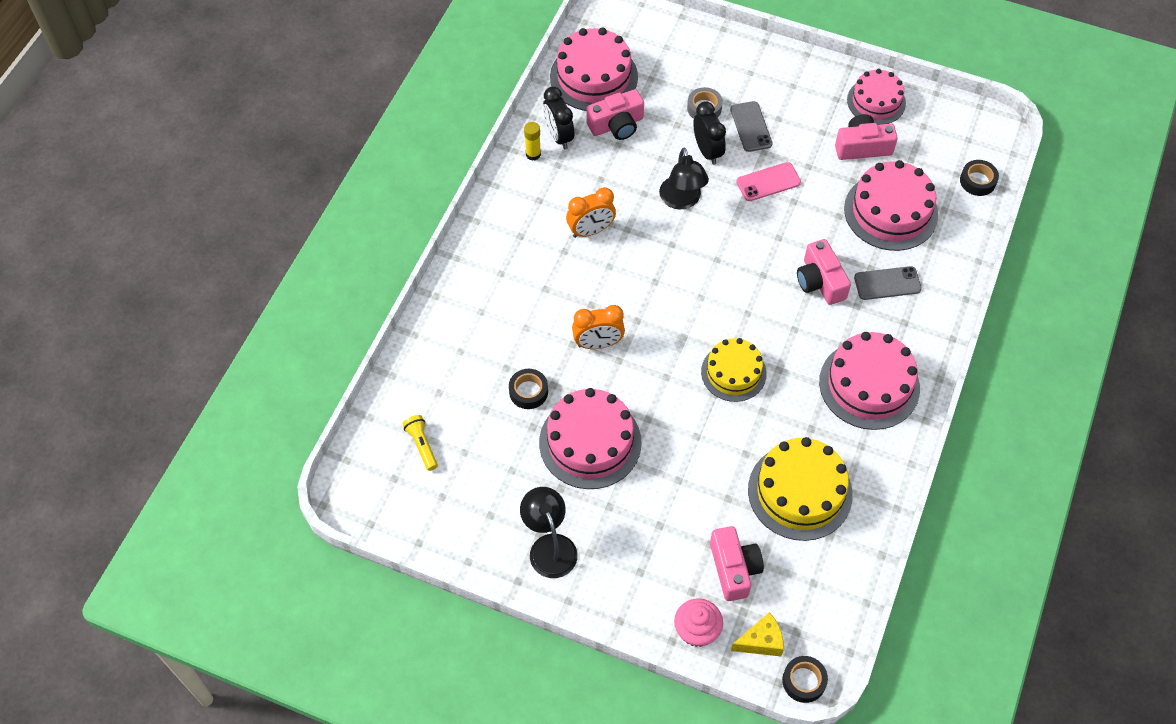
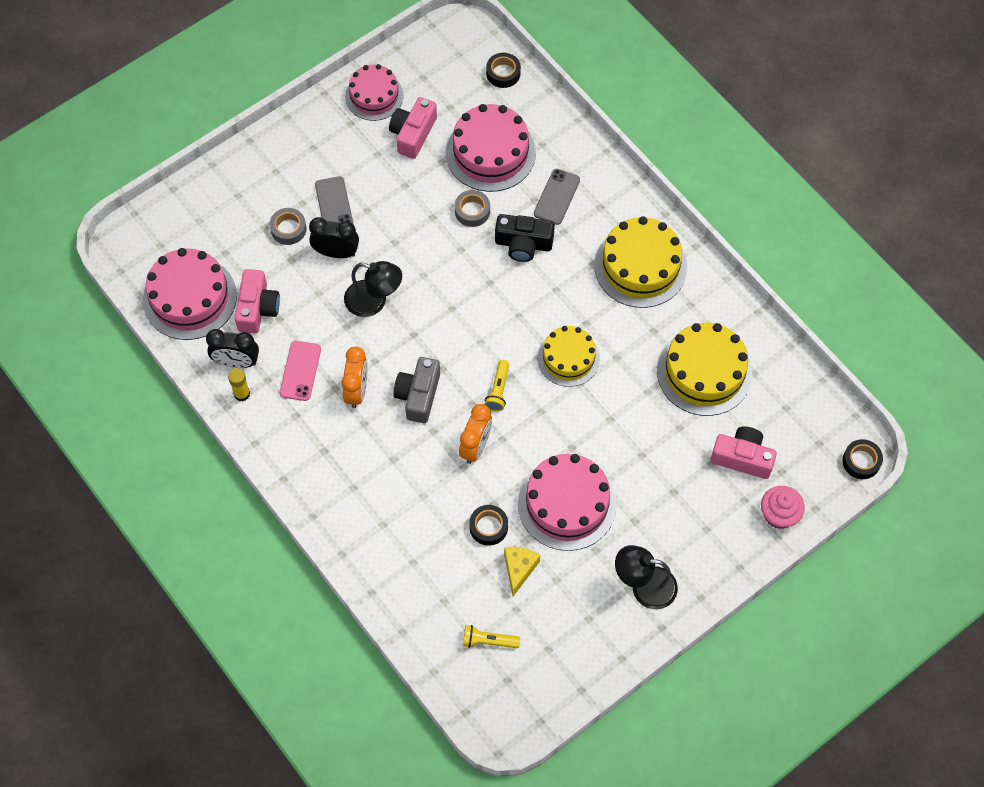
camera: 60 degrees left, 5 degrees up
grey phone [730,101,773,152] -> grey phone turned 60 degrees clockwise [315,176,353,224]
yellow cheese [731,612,784,656] -> yellow cheese moved to [504,547,540,596]
pink phone [736,162,801,201] -> pink phone moved to [280,341,321,401]
pink camera [797,239,851,305] -> black camera [495,214,555,262]
pink cake [819,332,920,430] -> yellow cake [594,216,687,308]
none -> grey camera [393,357,440,423]
none -> grey tape [455,190,490,227]
none -> yellow flashlight [484,360,509,412]

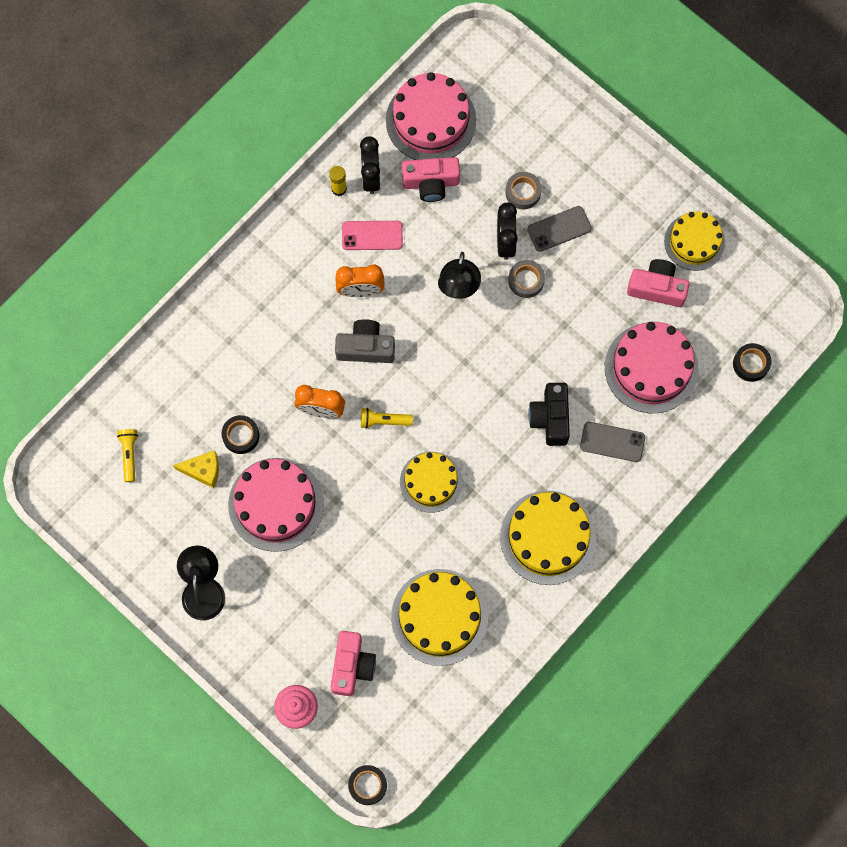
camera: 80 degrees right, 10 degrees up
pink cake [345,64,403,121] -> yellow cake [664,211,725,271]
grey tape [455,190,490,227] -> grey tape moved to [508,260,545,298]

